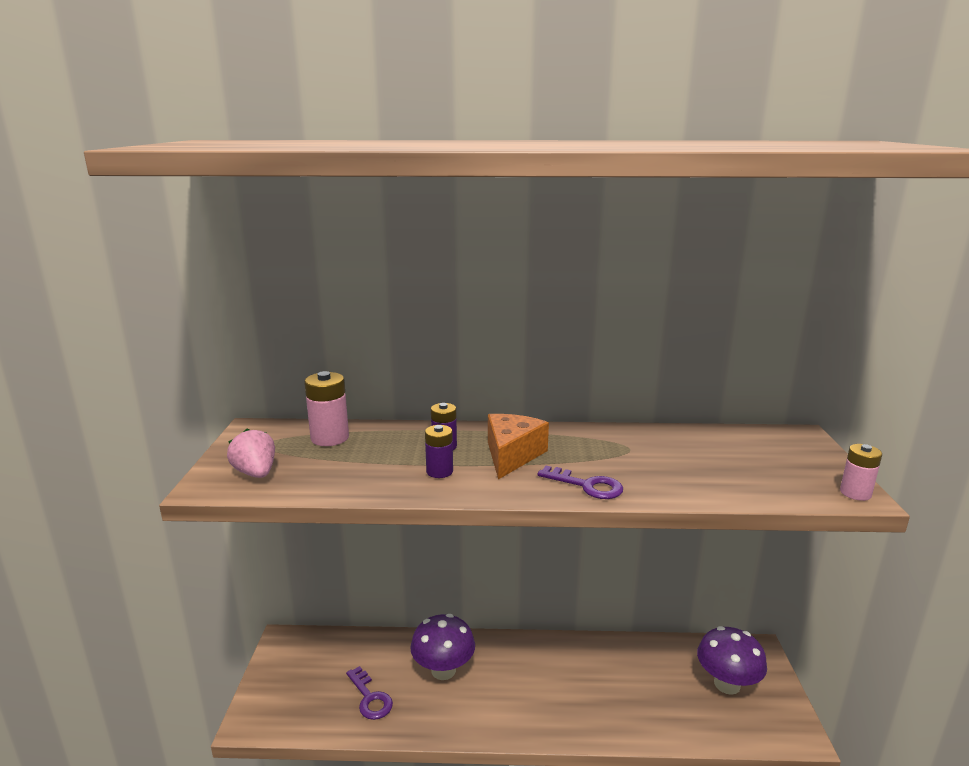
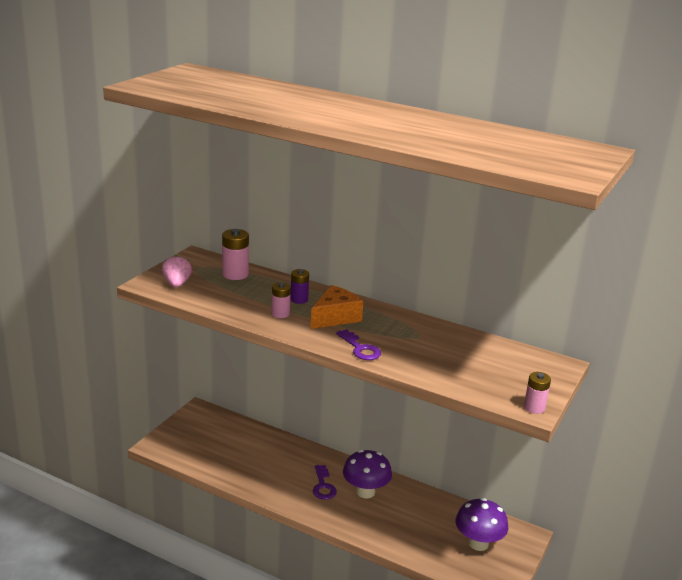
camera: 25 degrees right, 5 degrees up
purple key [346,666,393,720] -> purple key moved to [313,465,337,500]
purple mushroom [410,614,475,680] -> purple mushroom moved to [343,450,392,498]
purple battery [425,425,453,478] -> pink battery [271,282,291,318]

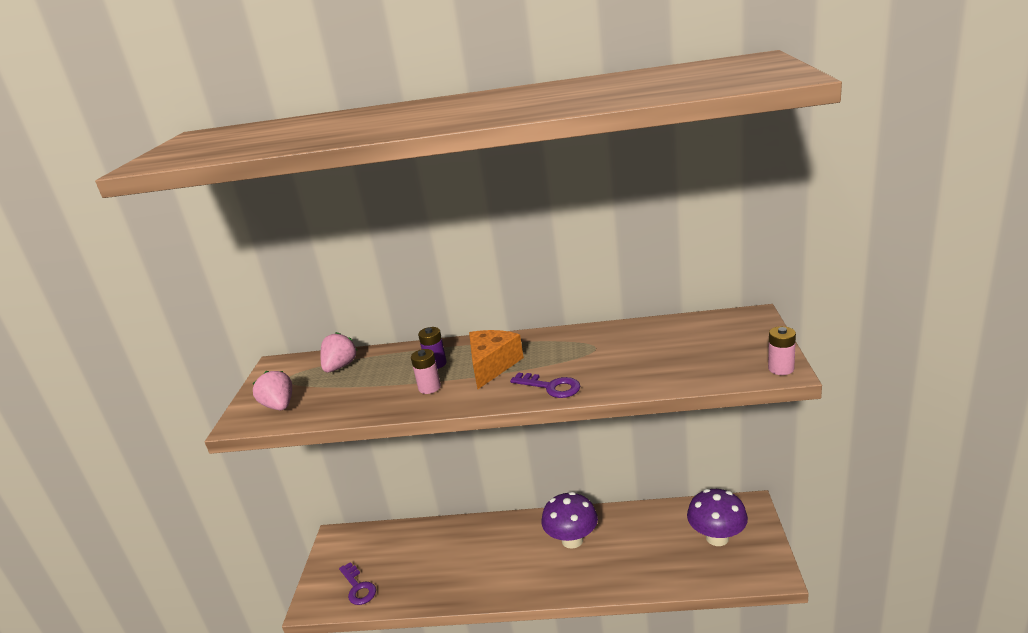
camera: 20 degrees left, 0 degrees up
pink battery [222,229,249,280] -> pink strawberry [320,332,358,372]
purple key [313,465,337,500] -> purple key moved to [339,562,376,605]

